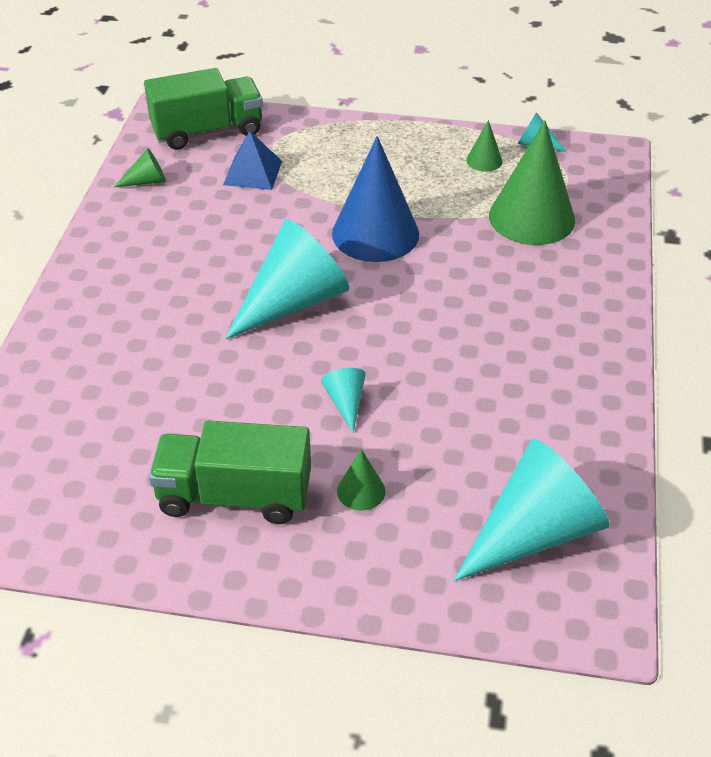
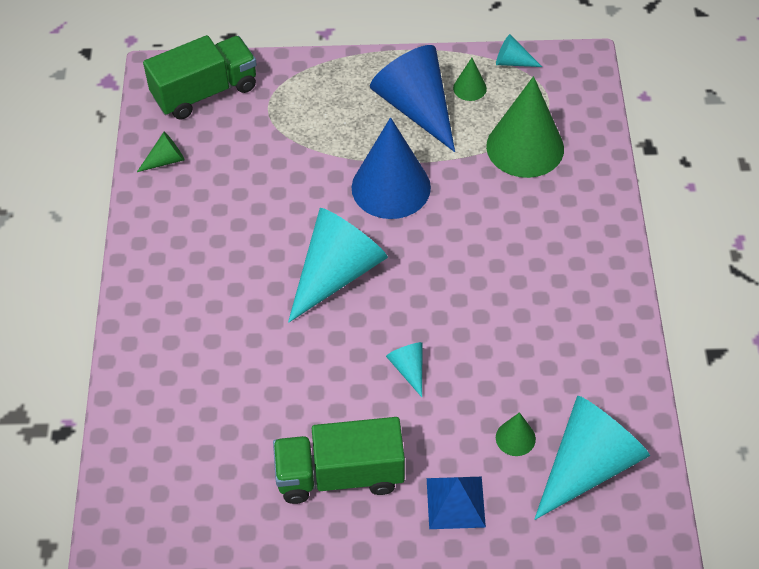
camera: 10 degrees left, 10 degrees up
blue pyramid [223,131,282,190] -> blue pyramid moved to [427,477,486,529]
green cone [337,449,386,511] -> green cone moved to [496,412,536,456]
none -> blue cone [370,45,455,152]

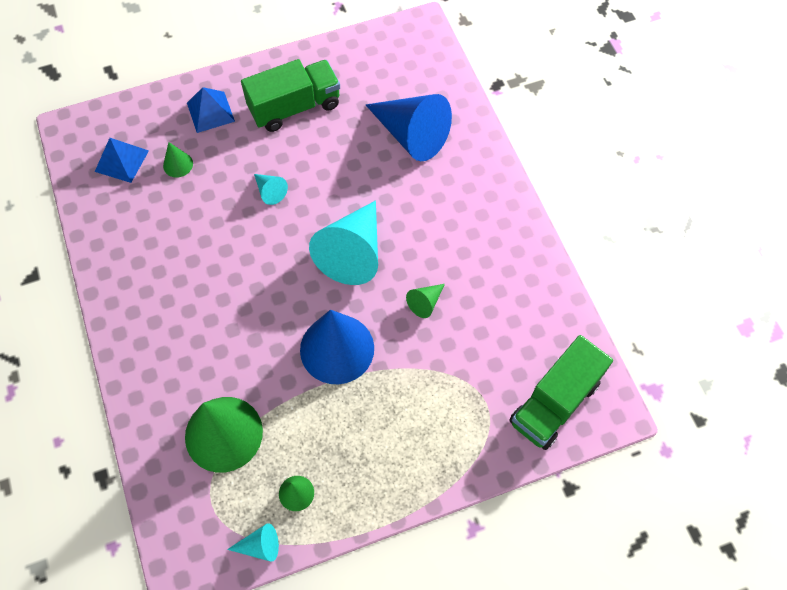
camera: 160 degrees right, 10 degrees up
green cone [137,132,185,172] -> green cone moved to [406,284,445,318]
blue cone [370,45,455,152] -> blue cone moved to [366,94,452,161]
turquoise cone [534,396,650,520] -> blue pyramid [95,138,149,183]

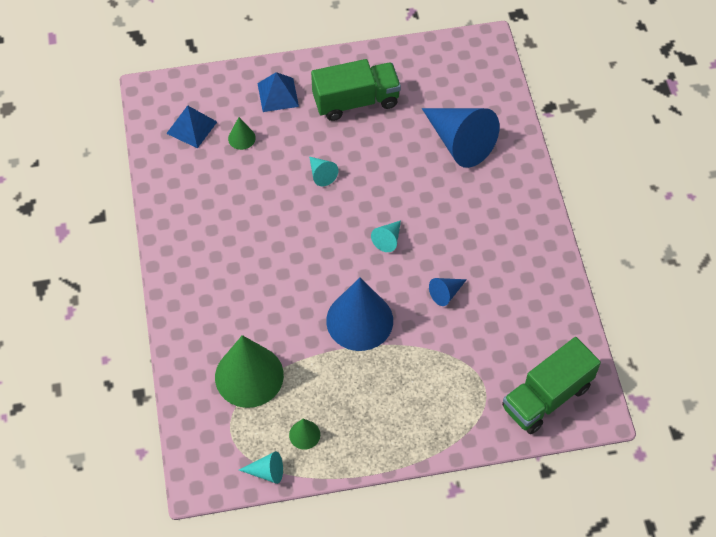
camera: 10 degrees right, 5 degrees down
turquoise cone [309,200,378,285] -> turquoise cone [371,220,401,252], size x0.45
green cone [406,284,445,318] -> blue cone [429,278,467,306]

